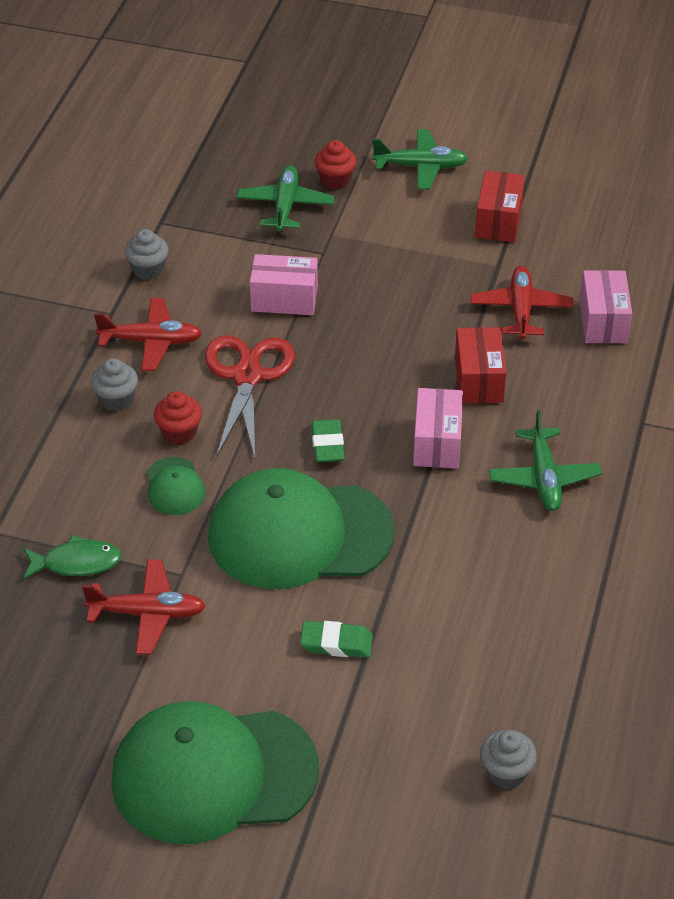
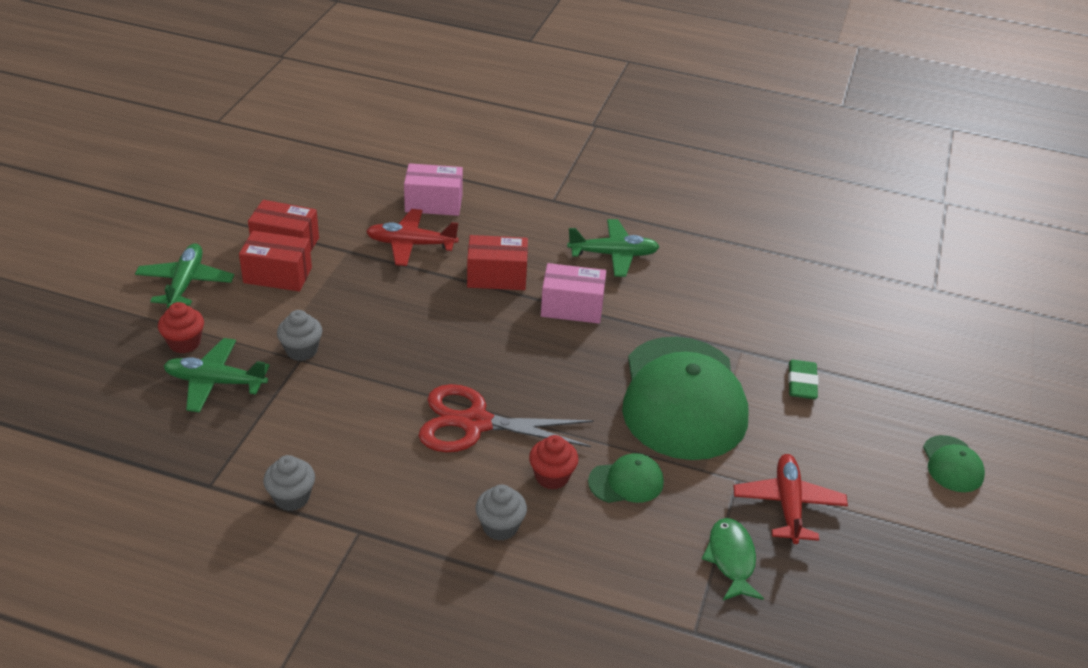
camera: 90 degrees left, 5 degrees down
red plane [94,298,202,371] -> none
green cap [111,701,319,844] -> green cap [923,435,985,492], size x0.42
pink box [250,254,318,315] -> none
green eraser [311,419,345,462] -> none
grey cupcake [480,730,537,789] -> grey cupcake moved to [277,310,322,361]
none -> red box [239,231,312,291]

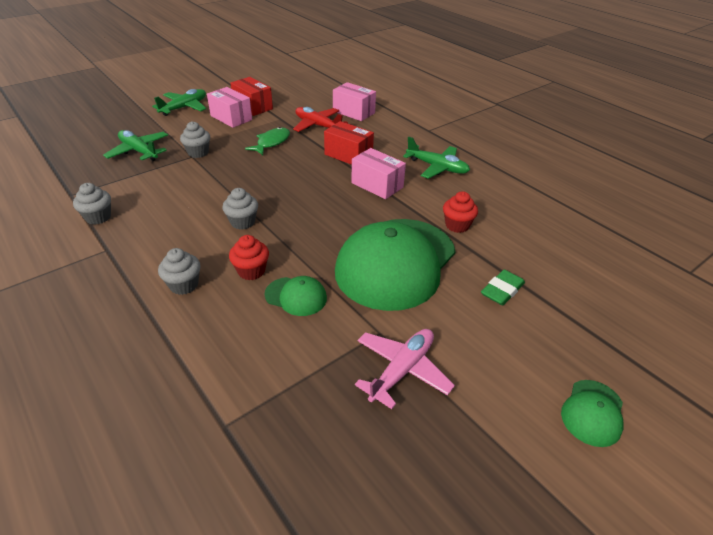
camera: 35 degrees right, 0 degrees up
red cupcake [158,302,204,353] -> red cupcake moved to [443,191,478,233]
red box [239,231,312,291] -> pink box [207,87,252,128]
red scissors [418,384,594,452] -> grey cupcake [222,188,258,230]
green fish [702,518,764,600] -> green fish moved to [245,127,290,155]
red plane [733,454,848,544] -> pink plane [355,329,455,409]

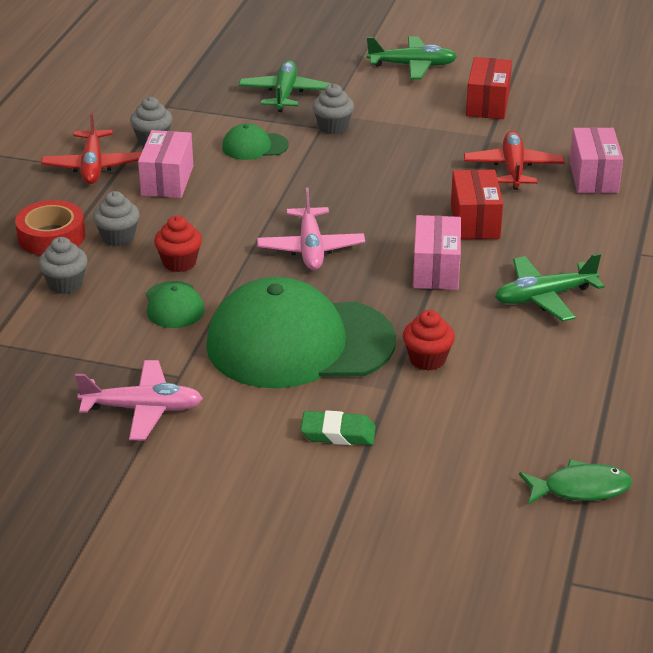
camera: 55 degrees right, 5 degrees down
pink box [207,87,252,128] -> pink box moved to [138,130,193,198]
grey cupcake [222,188,258,230] -> grey cupcake moved to [38,237,88,294]
green fish [245,127,290,155] -> green fish moved to [519,459,632,505]
green plane [403,137,470,179] -> green plane turned 75 degrees clockwise [495,253,605,321]
green cap [561,380,624,447] -> green cap moved to [222,123,289,160]
none -> red tape [15,200,85,255]
none -> red plane [41,111,142,184]
none -> pink plane [257,188,365,270]

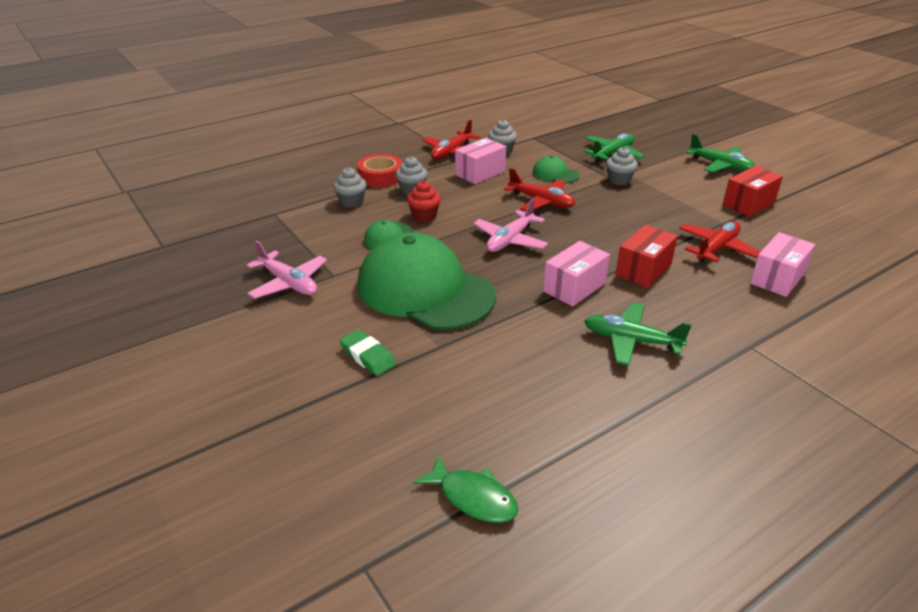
camera: 40 degrees right, 0 degrees up
red cupcake [403,310,455,371] -> none
none -> red plane [504,168,576,211]

